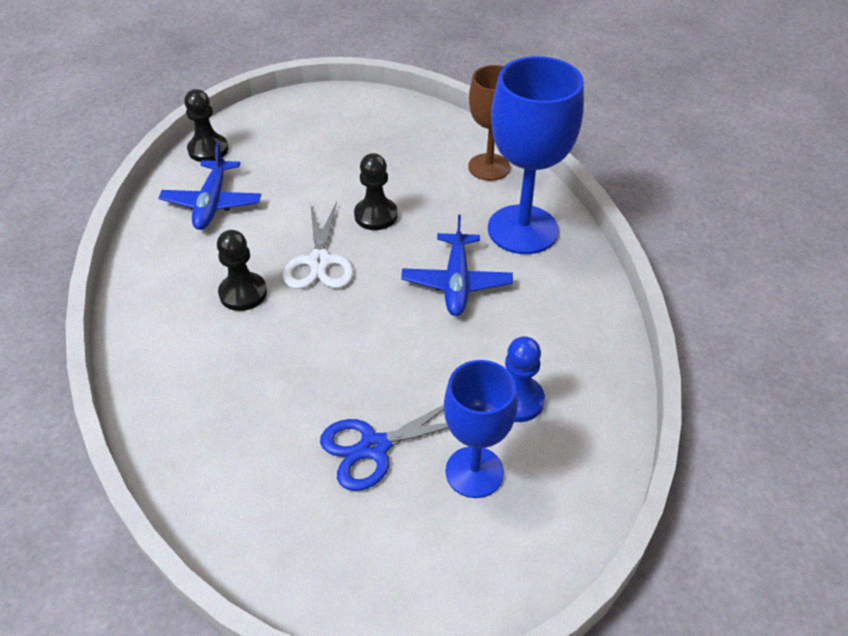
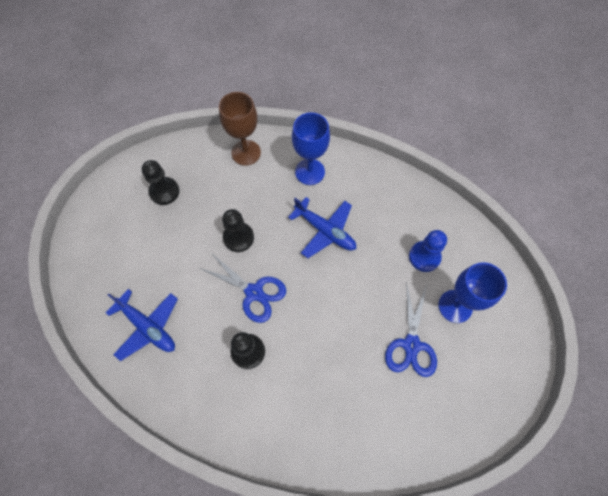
camera: 55 degrees left, 20 degrees up
black pawn [184,89,228,162] -> black pawn moved to [142,160,179,205]
white scissors [283,201,354,289] -> blue scissors [199,253,286,323]
blue goblet [488,56,584,254] -> blue goblet [292,113,330,185], size x0.64

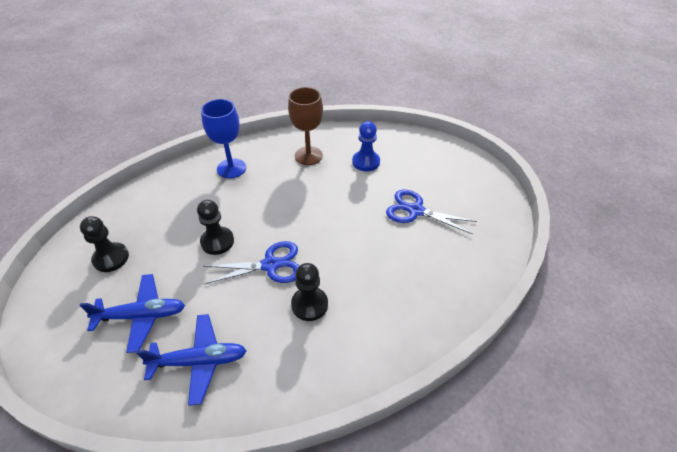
camera: 45 degrees left, 20 degrees down
brown goblet [219,92,261,166] -> brown goblet moved to [288,87,323,165]
blue plane [288,197,356,258] -> blue plane moved to [79,274,185,353]
blue scissors [385,282,437,377] -> blue scissors turned 150 degrees clockwise [386,189,477,234]
blue goblet [438,262,507,323] -> none

